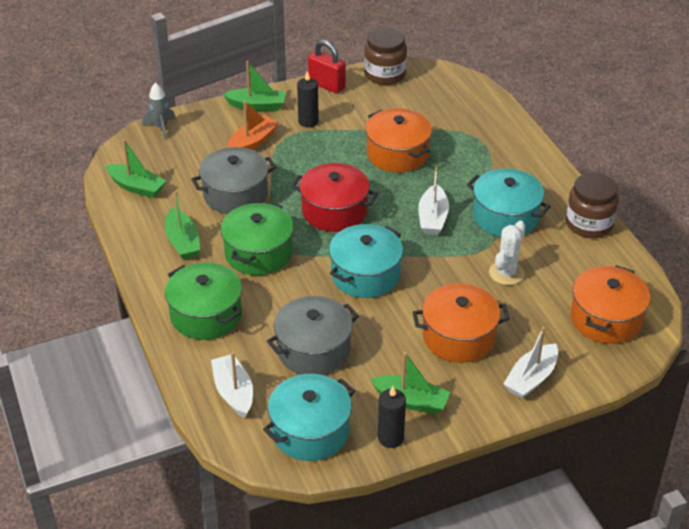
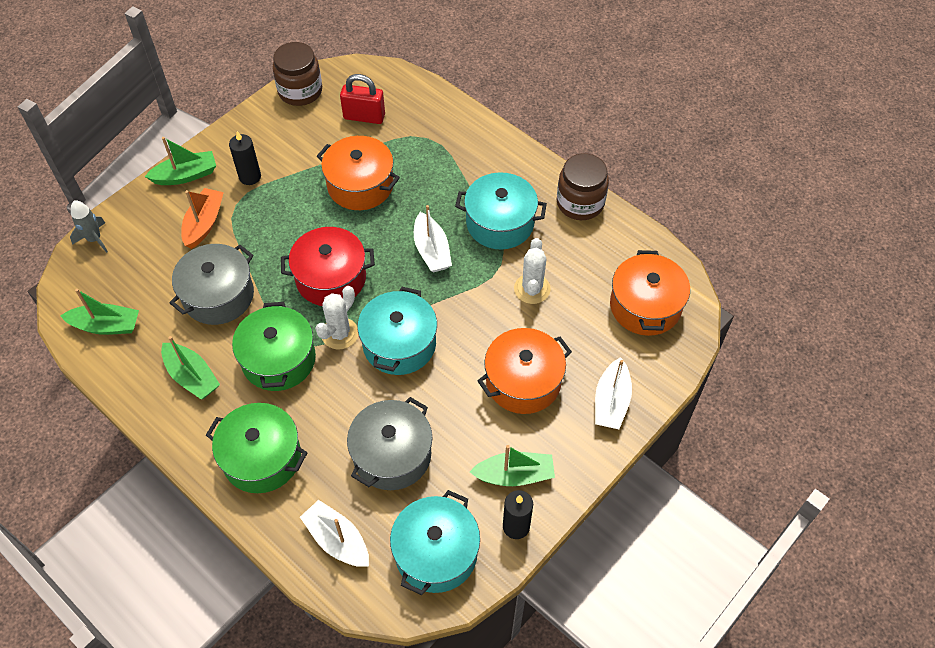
camera: 25 degrees left, 15 degrees up
red padlock [308,40,346,94] -> red padlock moved to [340,74,385,124]
none -> white cactus [315,286,358,350]

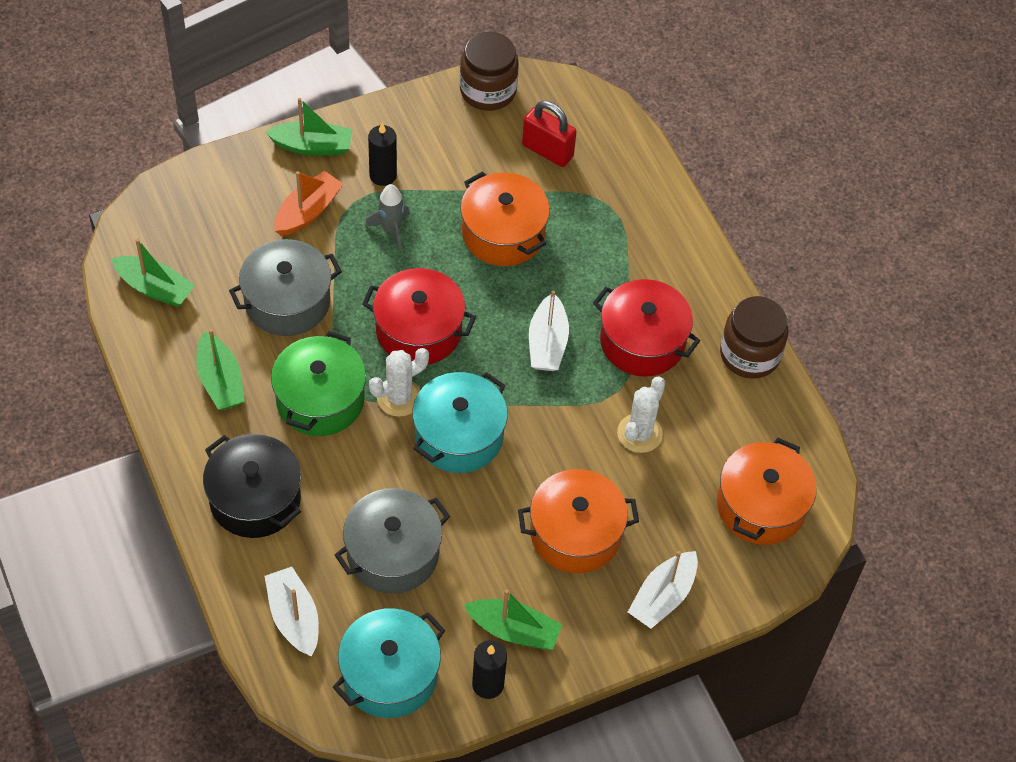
camera: 20 degrees right, 0 degrees up
grey rocket [70,200,108,253] -> grey rocket moved to [365,184,410,251]
green pot [206,403,308,493] -> black pot [203,434,301,538]
turquoise pot [455,172,547,250] -> red pot [593,279,700,377]

